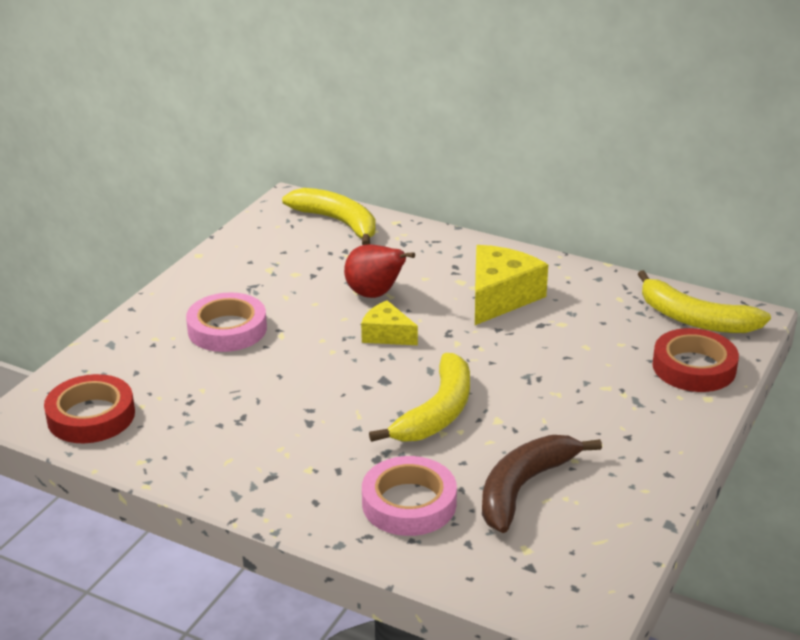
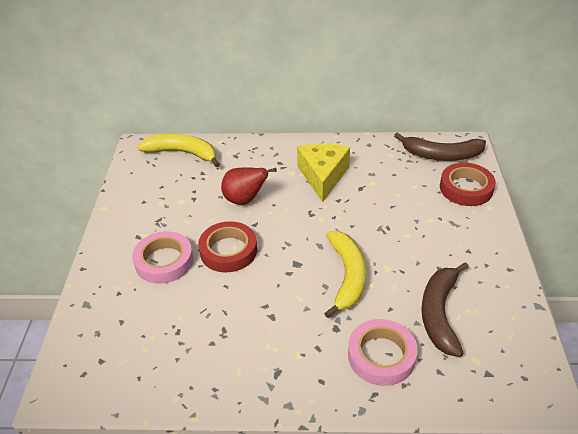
camera: 25 degrees left, 10 degrees up
red tape [44,374,135,443] -> red tape moved to [198,221,257,272]
yellow cheese [361,300,418,345] -> none
yellow banana [638,270,771,333] -> brown banana [394,133,486,161]

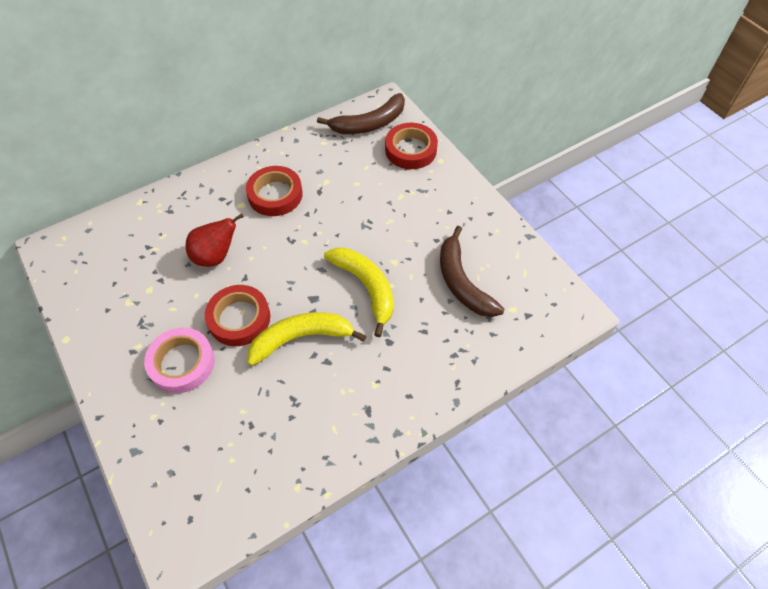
camera: 35 degrees left, 15 degrees up
yellow banana [138,134,220,167] -> yellow banana moved to [248,312,366,366]
yellow cheese [297,143,350,202] -> red tape [246,166,303,216]
pink tape [348,319,418,386] -> none

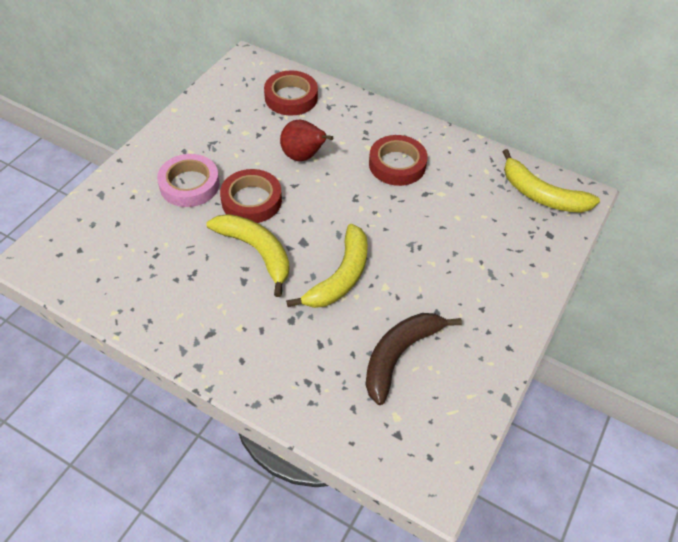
camera: 60 degrees right, 5 degrees down
brown banana [317,93,405,134] -> yellow banana [503,149,600,213]
red tape [385,123,438,169] -> red tape moved to [264,70,318,116]

